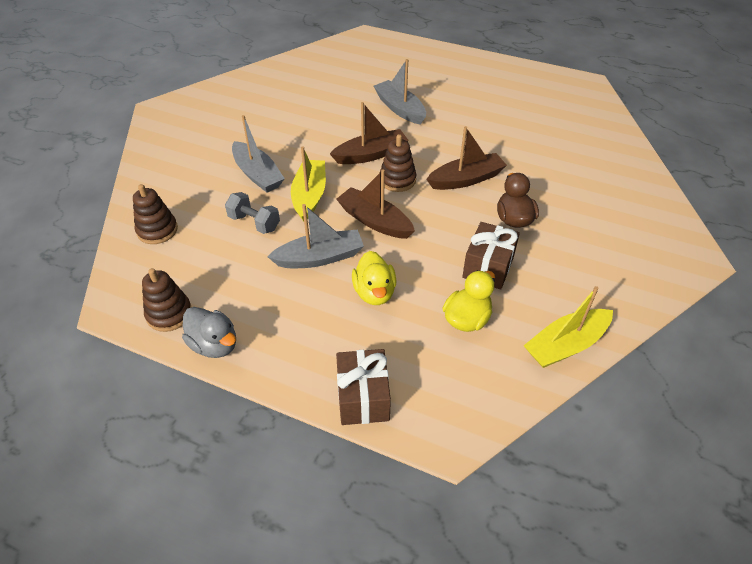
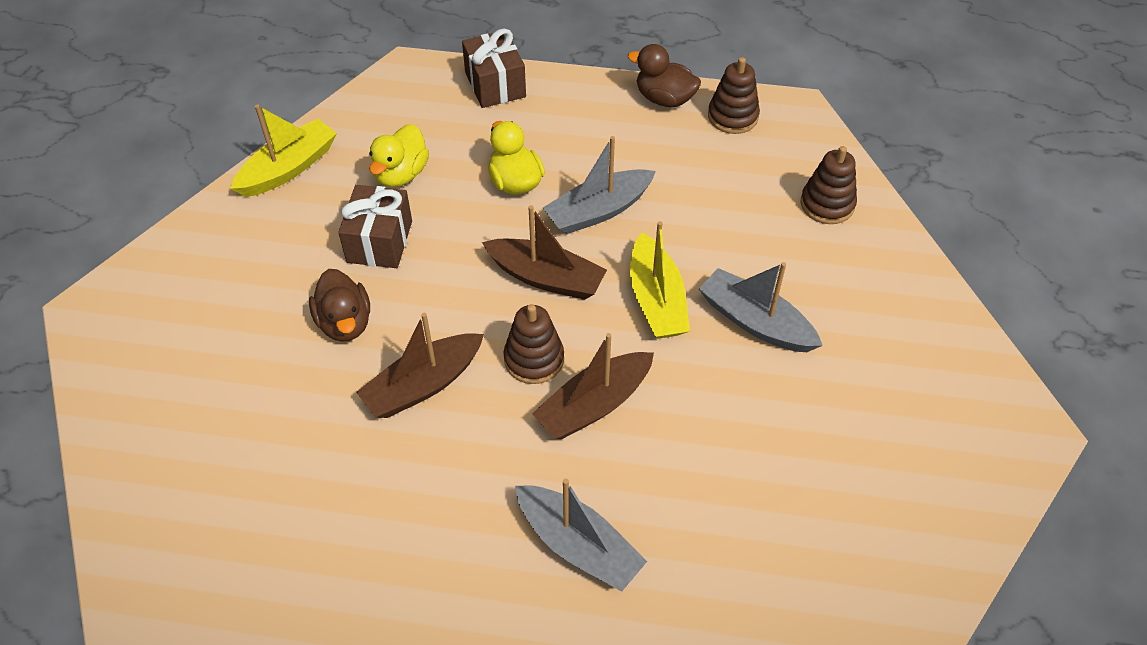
camera: 165 degrees right, 5 degrees up
grey duck [182,307,236,358] -> brown duck [628,44,701,107]
grey dumbbell [225,192,280,234] -> none

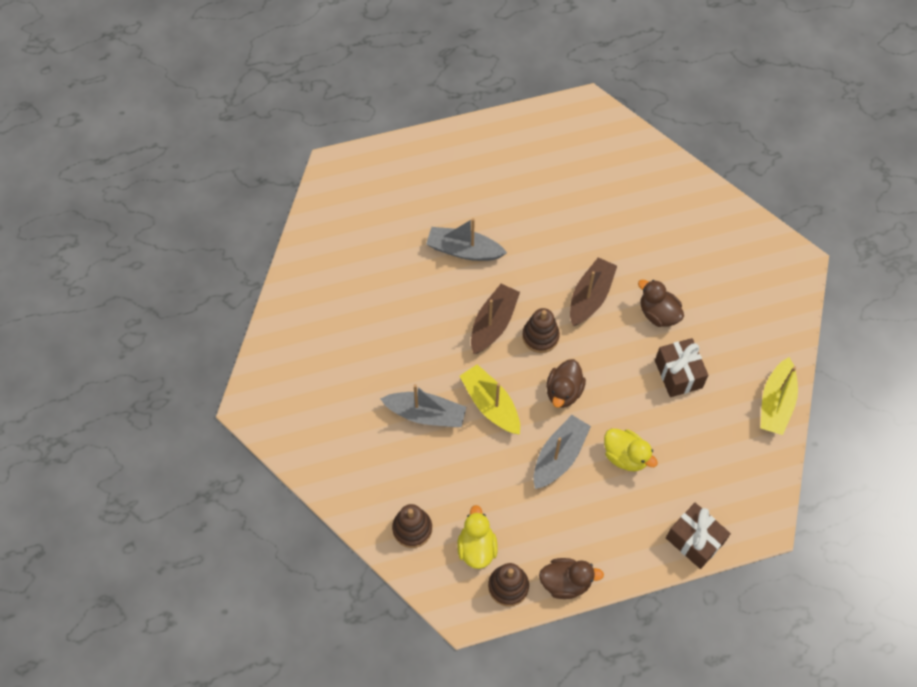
camera: 155 degrees right, 10 degrees up
yellow duck [369,124,429,187] -> yellow duck moved to [457,505,498,569]
brown boat [482,205,607,300] -> brown duck [546,359,586,408]

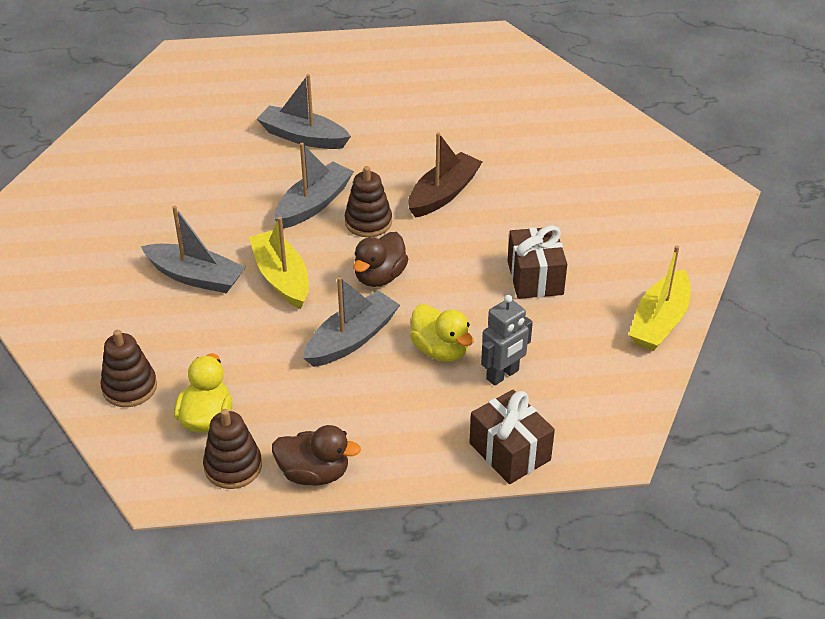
camera: 10 degrees right, 20 degrees down
brown boat [471,284,520,354] -> grey boat [274,143,354,229]
brown duck [638,280,684,327] -> none
none -> grey robot [481,295,533,386]

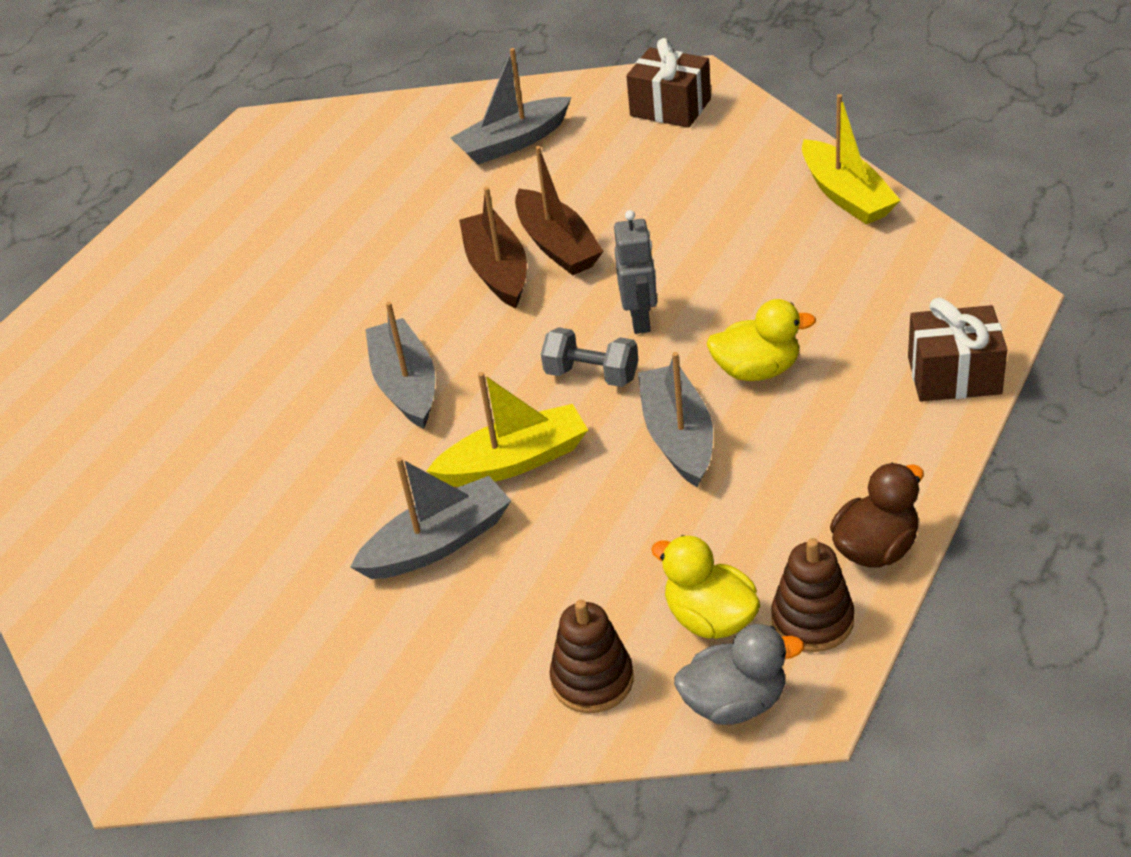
camera: 50 degrees left, 0 degrees up
yellow boat [249,217,309,309] -> yellow boat turned 150 degrees clockwise [427,372,588,487]
grey boat [257,74,351,149] -> grey boat moved to [451,48,571,165]
brown stacking toy [345,166,392,237] -> none
brown duck [353,232,408,287] -> grey dumbbell [541,327,638,387]
grey robot [481,295,533,386] -> grey robot moved to [614,210,657,334]
brown gift [508,225,567,299] -> brown gift moved to [626,38,711,128]
none -> brown boat [515,146,603,276]
none -> grey duck [674,624,804,725]

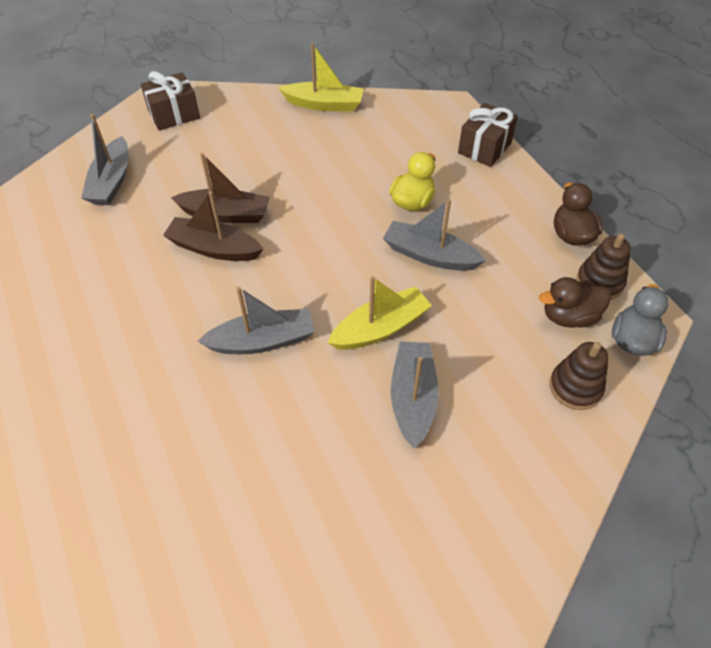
camera: 60 degrees left, 10 degrees up
grey boat [365,302,435,429] -> grey boat turned 150 degrees clockwise [198,287,314,354]
yellow boat [427,372,588,487] -> yellow boat turned 45 degrees clockwise [327,276,432,350]
grey dumbbell [541,327,638,387] -> none
grey robot [614,210,657,334] -> none
yellow duck [651,535,760,639] -> brown duck [539,277,611,328]

